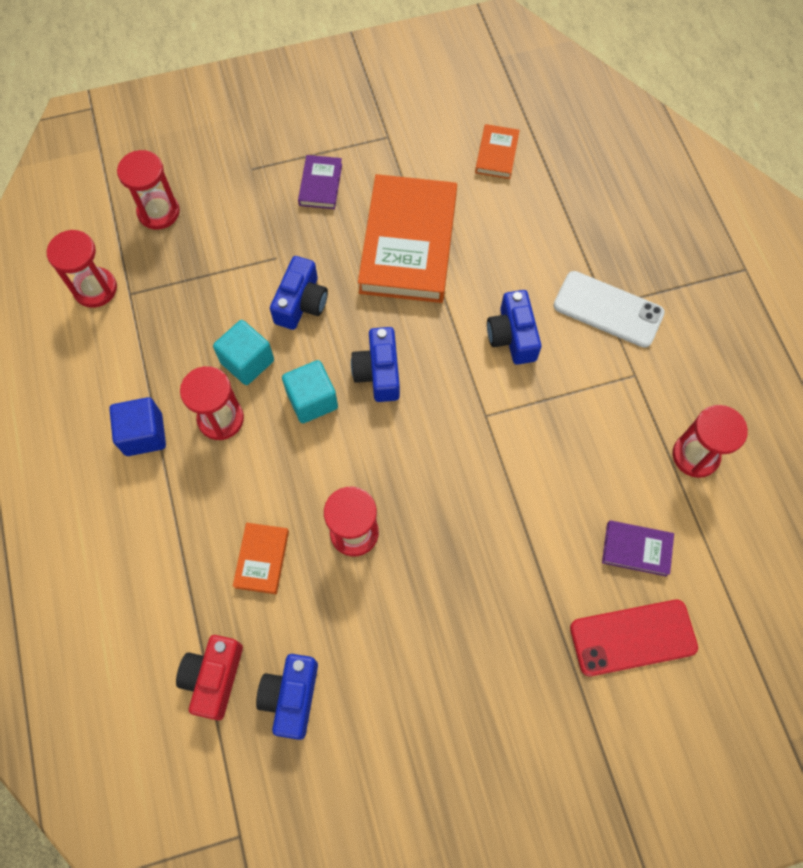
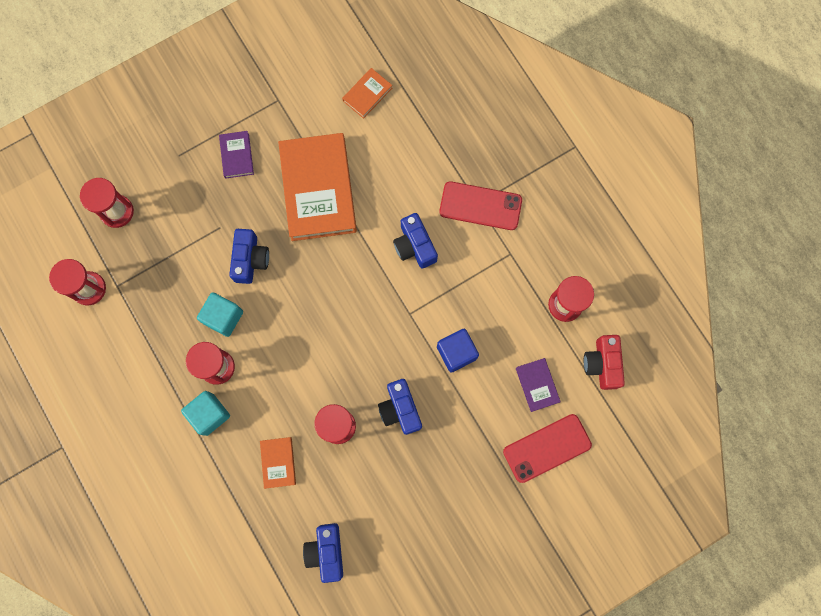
camera: 15 degrees left, 10 degrees up
blue cube [109,397,166,456] -> blue cube moved to [437,329,479,373]
red camera [176,635,243,721] -> red camera moved to [584,335,625,390]
turquoise cube [282,360,338,423] -> turquoise cube moved to [181,391,230,436]
blue camera [351,327,400,402] -> blue camera moved to [378,379,422,435]
orange book [475,124,520,179] -> orange book turned 45 degrees clockwise [342,68,392,119]
white phone [553,271,665,348] -> red phone [439,181,522,230]
purple book [602,520,674,577] -> purple book turned 75 degrees clockwise [516,358,561,412]

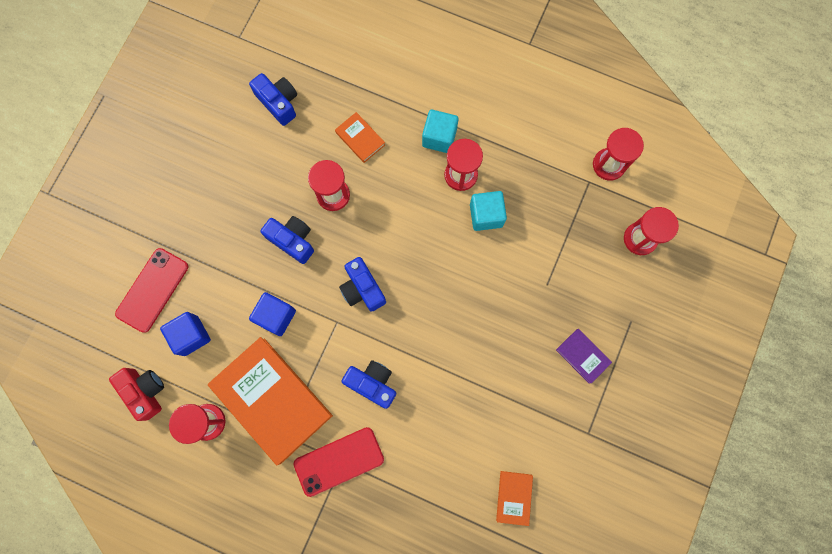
camera: 145 degrees right, 0 degrees up
blue camera [229,229,269,284] -> blue camera moved to [339,257,386,312]
orange book [278,133,357,241] -> orange book moved to [208,337,333,466]
purple book [516,358,561,412] -> blue cube [160,312,211,356]

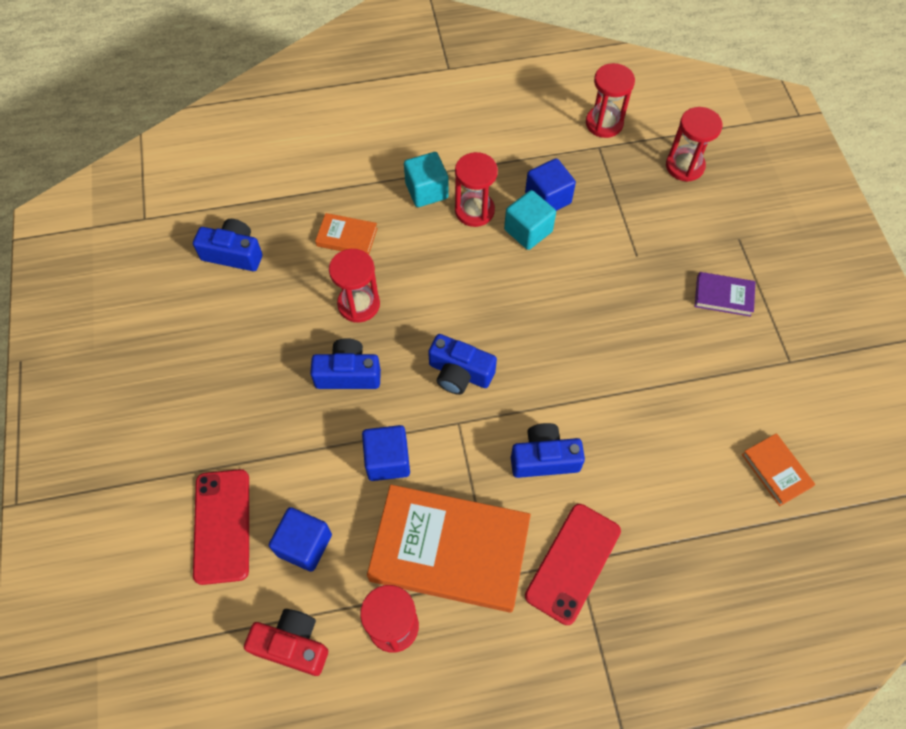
camera: 35 degrees left, 15 degrees down
none -> blue cube [525,158,576,211]

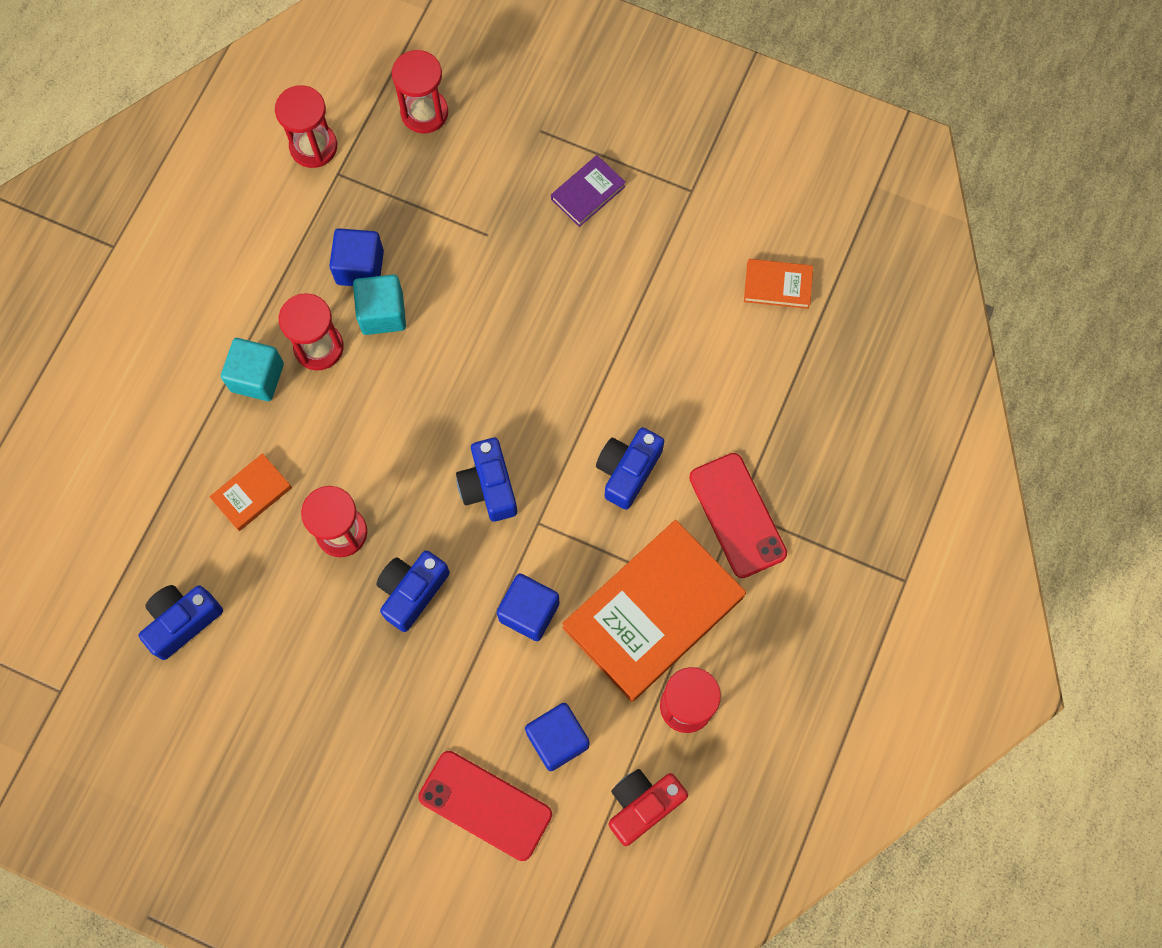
camera: 55 degrees left, 10 degrees up
blue camera [428,334,497,395] -> blue camera turned 105 degrees clockwise [456,438,517,522]

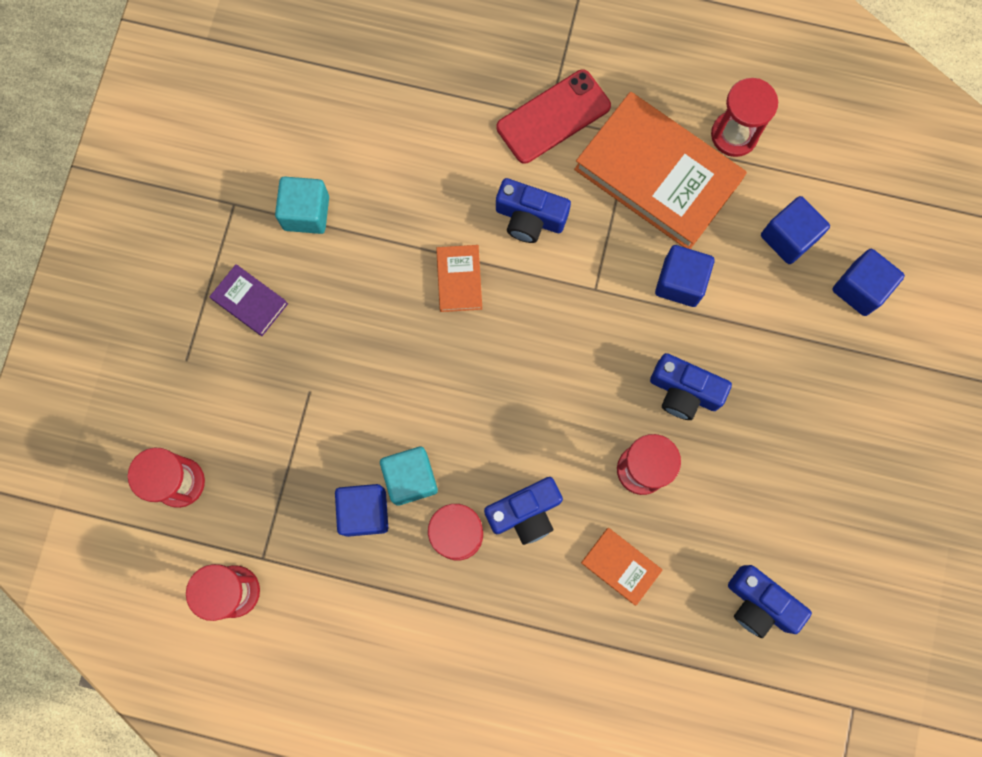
camera: 100 degrees left, 5 degrees up
turquoise cube [221,338,284,401] -> turquoise cube moved to [275,176,329,234]
red phone [418,751,552,861] -> blue cube [832,249,905,316]
blue camera [456,438,517,522] -> blue camera moved to [484,477,563,545]
red camera [609,769,688,846] -> none
orange book [744,259,813,309] -> orange book moved to [436,245,482,312]

